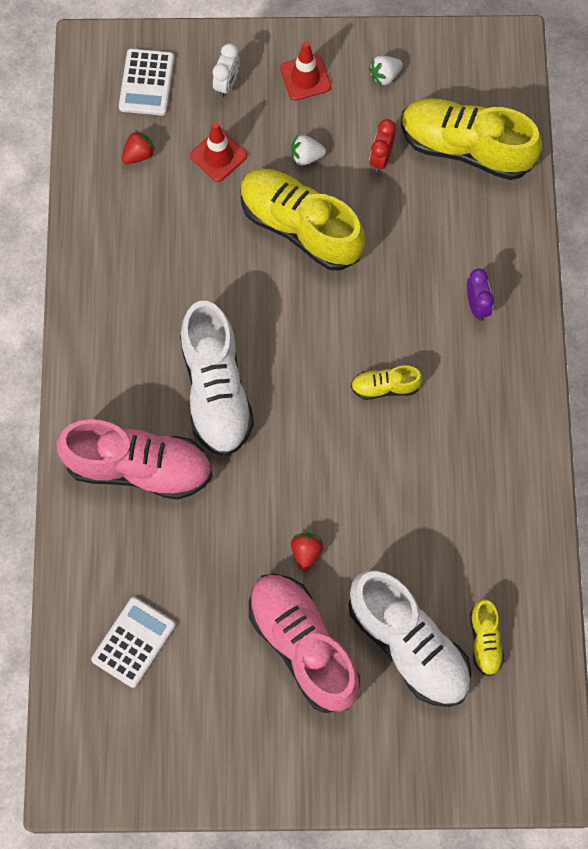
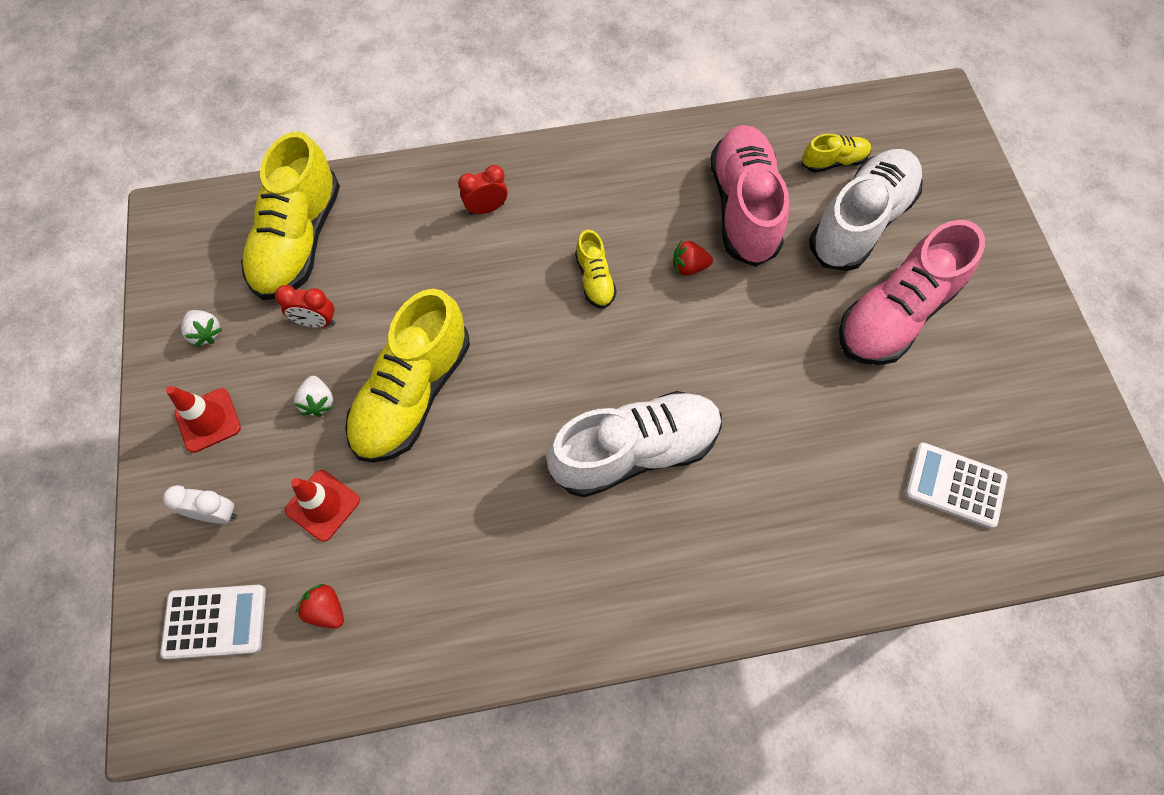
camera: 100 degrees left, 5 degrees down
pink shoe [56,419,212,500] -> pink shoe moved to [710,125,789,267]
red strawberry [291,532,323,571] -> red strawberry moved to [673,241,713,276]
purple clock [467,269,494,321] -> red clock [458,165,508,215]

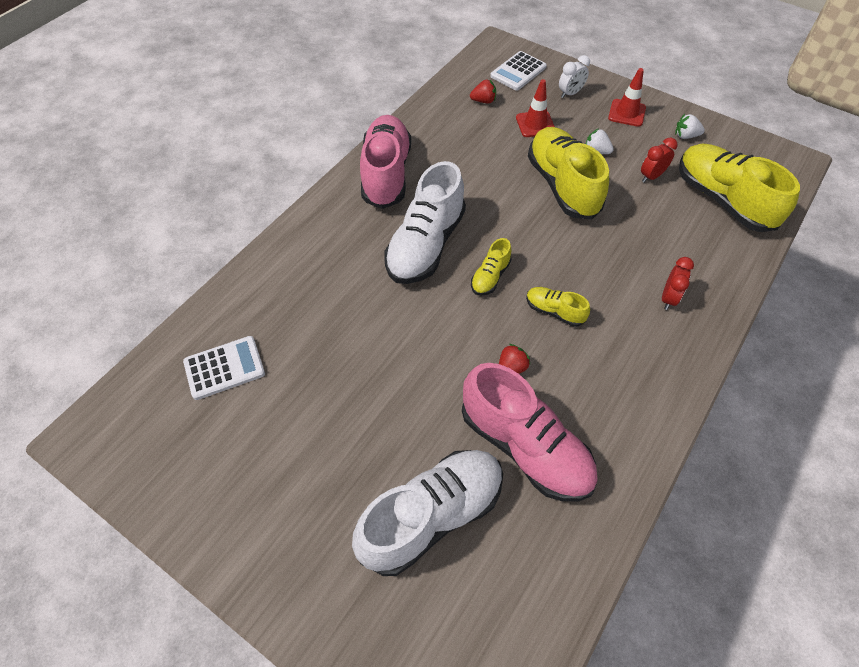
camera: 135 degrees right, 10 degrees down
yellow shoe [802,134,871,173] -> yellow shoe moved to [471,238,512,295]
white shoe [809,149,923,271] -> white shoe turned 120 degrees counterclockwise [352,450,503,576]
pink shoe [839,220,985,365] -> pink shoe moved to [360,115,411,209]

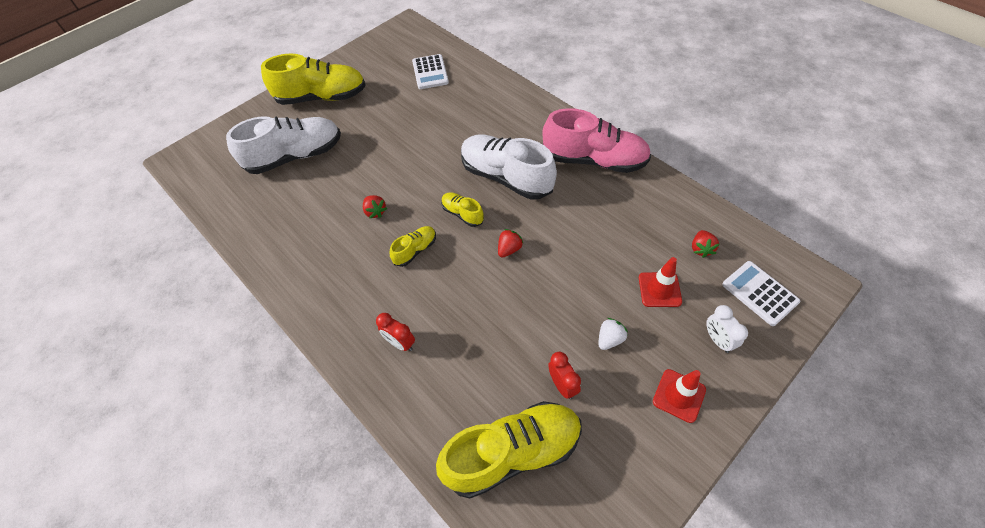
camera: 105 degrees right, 0 degrees up
white shoe [352,450,503,576] -> white shoe turned 90 degrees counterclockwise [226,116,341,174]
pink shoe [462,363,598,501] -> none
yellow shoe [528,127,609,220] -> yellow shoe moved to [261,54,366,105]
white strawberry [675,114,705,139] -> none
none -> red strawberry [498,229,524,258]

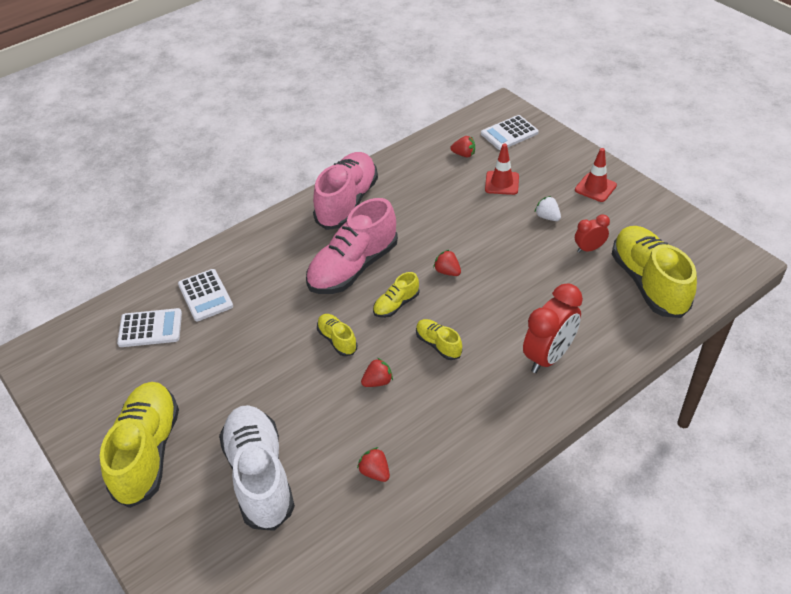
camera: 85 degrees left, 10 degrees down
red clock [376,313,415,351] -> red clock [523,283,583,373], size x1.84
white shoe [461,135,557,200] -> pink shoe [306,198,398,294]
white clock [706,305,748,353] -> none
none -> white calculator [178,269,233,321]
none -> yellow shoe [317,314,357,356]
none -> red strawberry [357,447,390,482]

